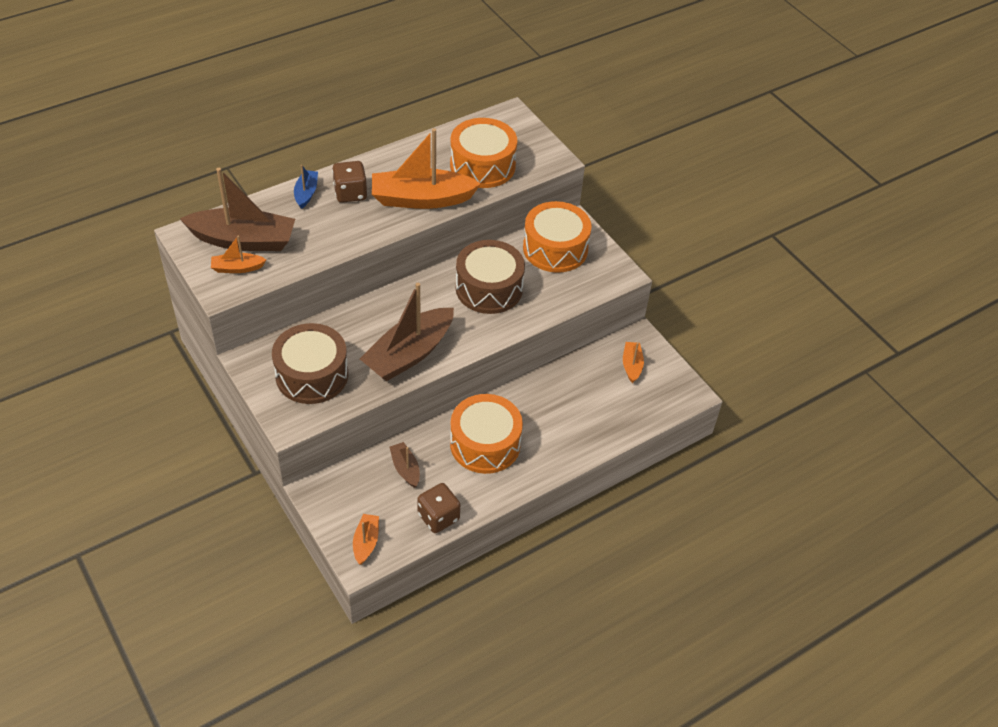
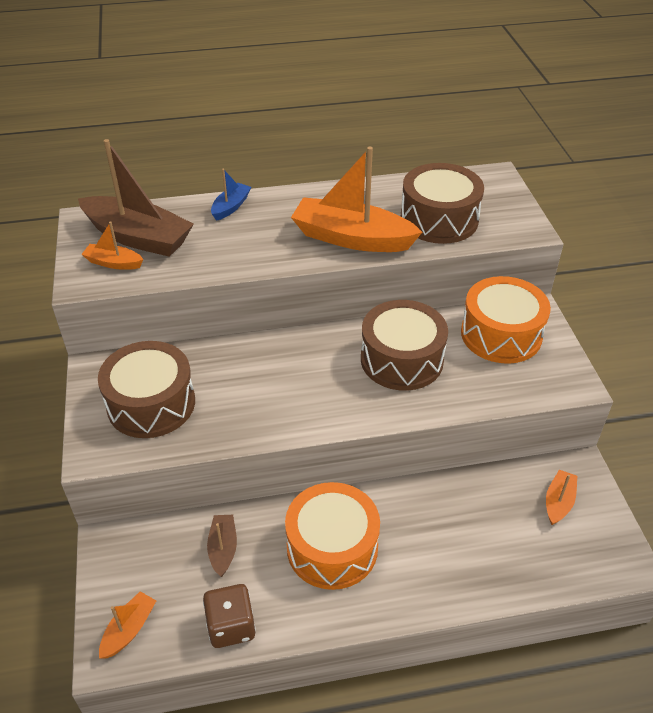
camera: 25 degrees right, 5 degrees down
brown dice [332,161,367,203] -> none
brown boat [360,283,454,381] -> none
orange drum [450,118,517,188] -> brown drum [401,163,484,244]

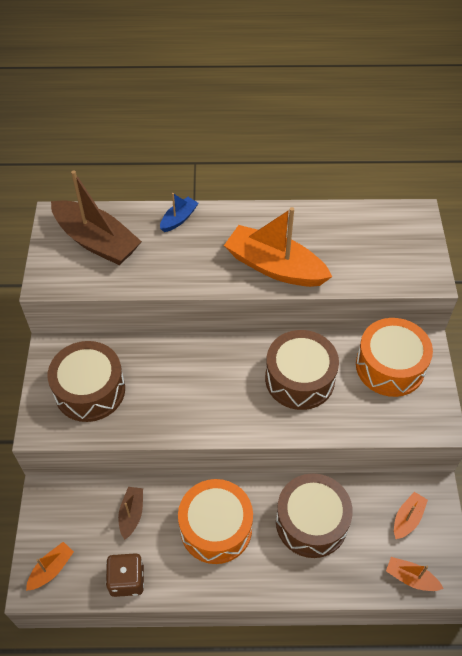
camera: 10 degrees right, 10 degrees up
orange boat [81,222,143,270] -> orange boat moved to [386,557,444,591]
brown drum [401,163,484,244] -> brown drum moved to [276,473,353,558]

